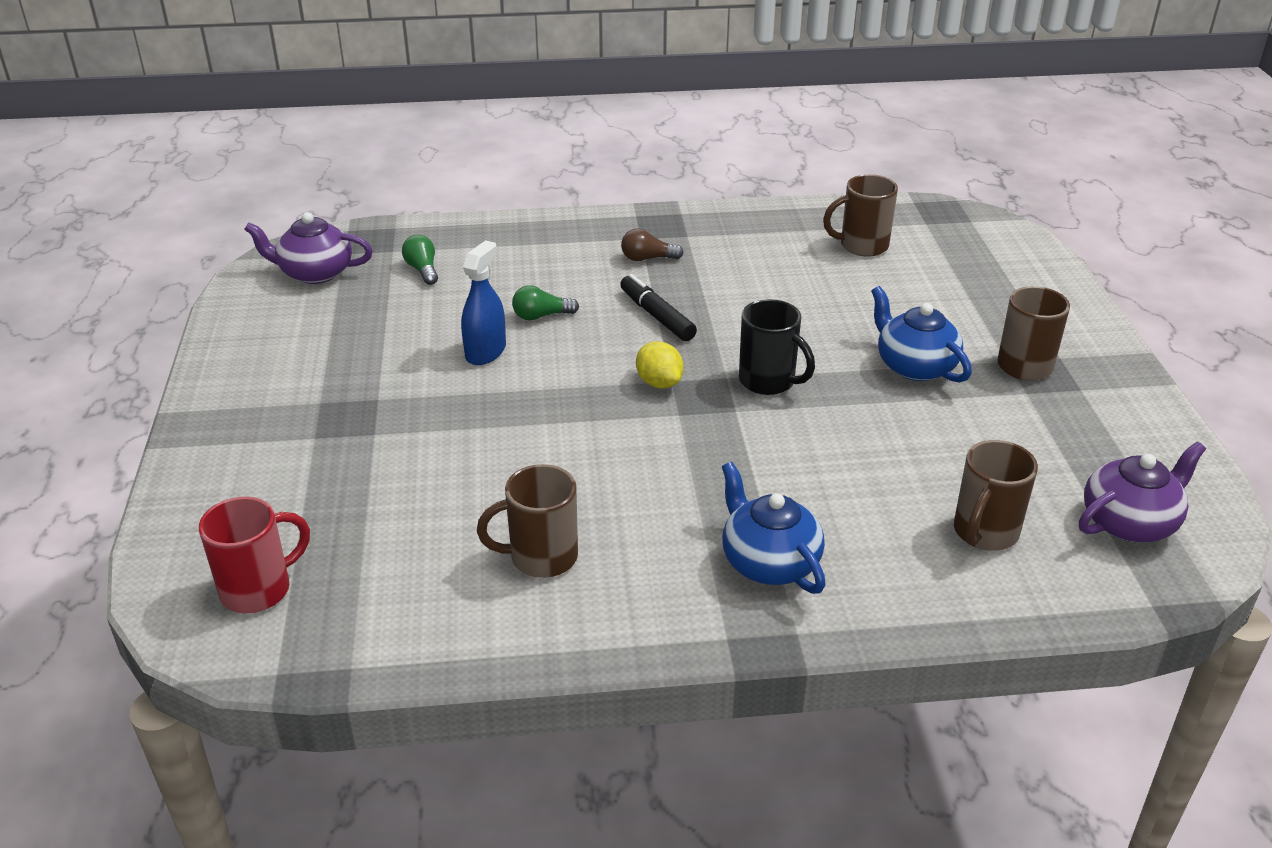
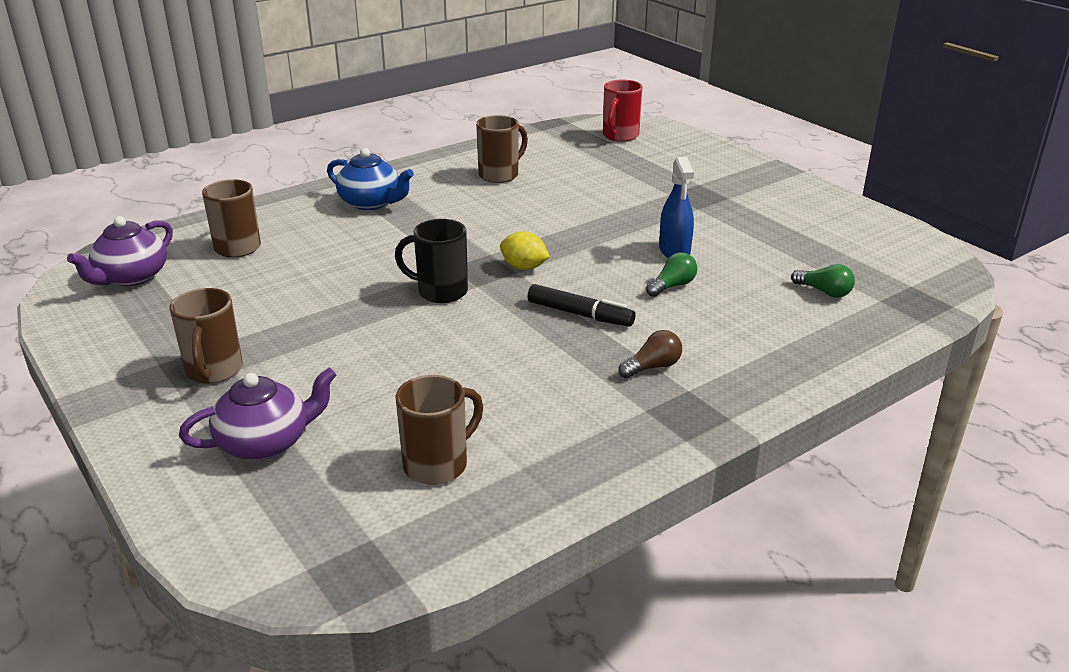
camera: 150 degrees right, 5 degrees down
purple teapot [244,212,373,284] -> purple teapot moved to [179,367,336,460]
blue teapot [871,286,972,383] -> none

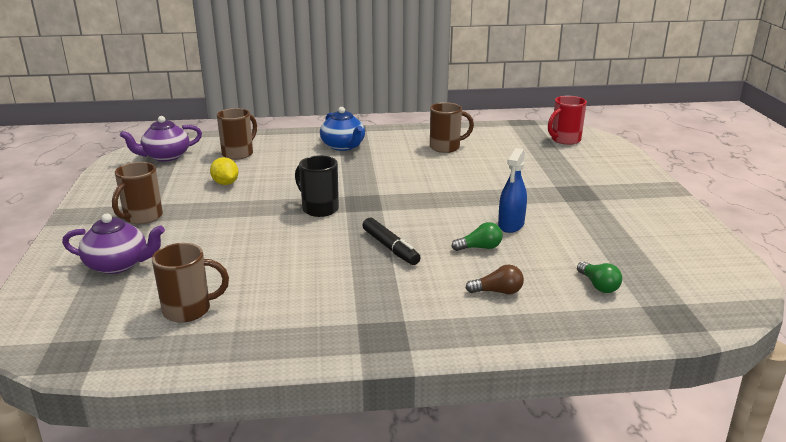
camera: 30 degrees right, 5 degrees down
yellow lemon [500,231,550,270] -> yellow lemon moved to [210,157,239,185]
brown light bulb [618,330,682,378] -> brown light bulb moved to [466,264,524,294]

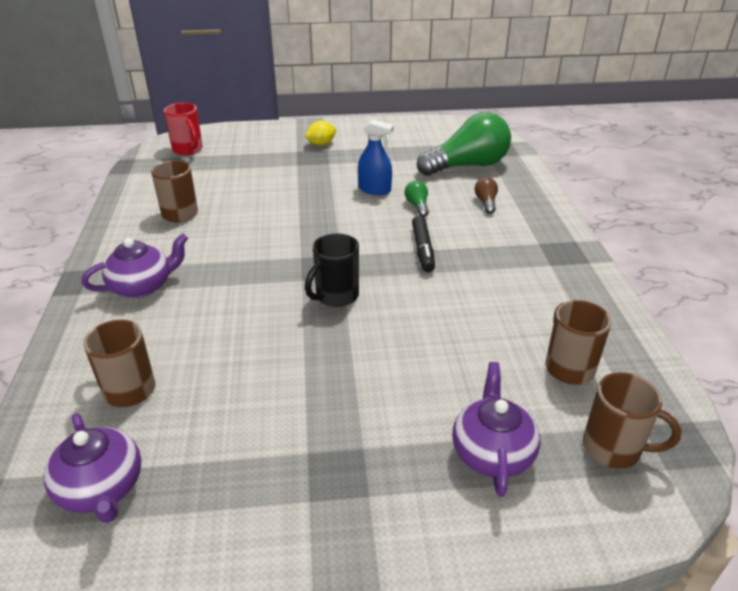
camera: 90 degrees left, 10 degrees up
brown mug [112,162,163,224] -> brown mug moved to [583,372,682,469]
yellow lemon [210,157,239,185] -> yellow lemon moved to [306,121,337,146]
blue teapot [320,107,365,151] -> purple teapot [81,233,188,298]
black marker [362,218,421,265] -> black marker turned 120 degrees clockwise [412,216,435,272]
green light bulb [577,261,622,293] -> green light bulb [417,112,511,176], size x2.44

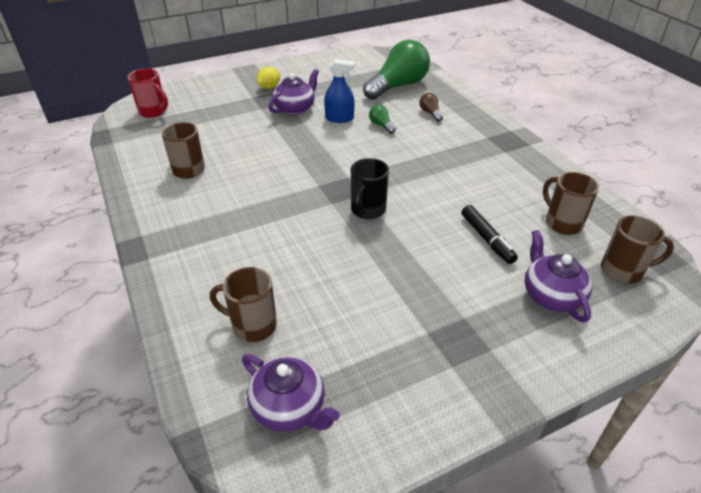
camera: 20 degrees left, 5 degrees up
purple teapot [81,233,188,298] -> purple teapot moved to [268,69,319,115]
black marker [412,216,435,272] -> black marker moved to [462,205,518,264]

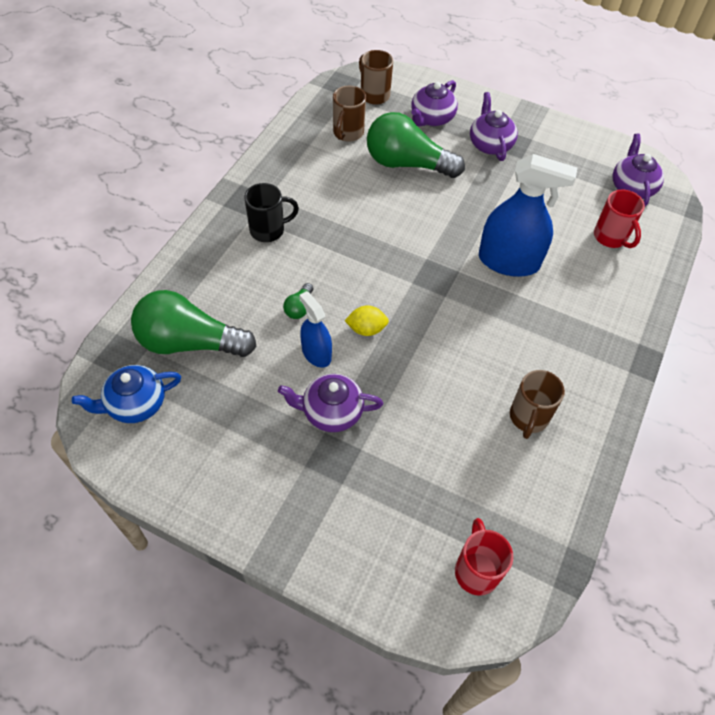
camera: 130 degrees left, 15 degrees up
brown mug [210,267,277,342] -> red mug [594,190,645,248]
yellow lemon [257,67,280,89] -> yellow lemon moved to [344,305,389,336]
black mug [351,158,389,219] -> black mug moved to [244,183,299,242]
brown light bulb [419,93,443,122] -> none
black marker [462,205,518,264] -> green light bulb [367,112,465,178]
none -> blue teapot [72,365,181,423]
none -> purple teapot [470,92,518,161]
none -> blue spray bottle [479,154,577,277]

